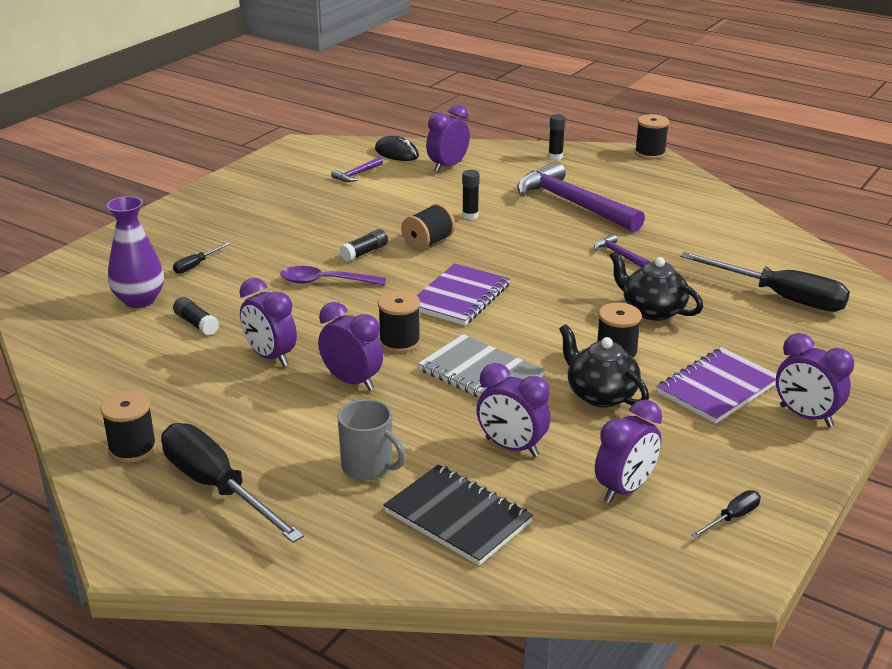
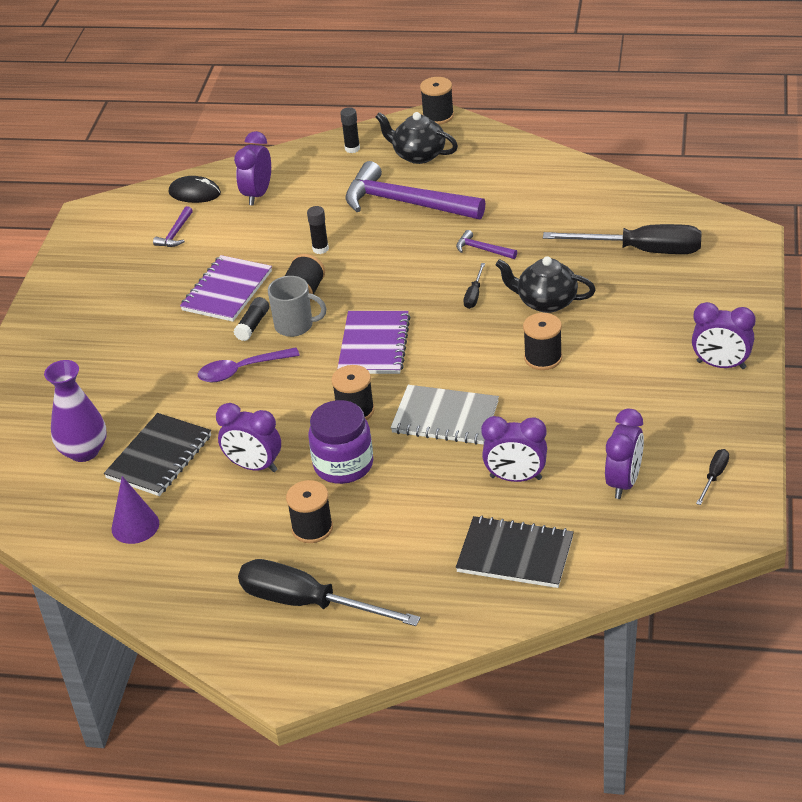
camera: 20 degrees left, 10 degrees up
black spool [100,391,157,463] -> black spool moved to [286,480,333,543]
black screwdriver [173,242,230,274] -> black screwdriver moved to [464,263,485,309]
black glue stick [173,297,219,335] -> black notebook [104,413,211,496]
purple clock [318,302,383,391] -> purple jar [308,400,373,484]
grey mug [337,399,406,480] -> grey mug moved to [268,276,327,337]
black teapot [559,324,649,408] -> black teapot moved to [375,112,458,164]
purple notebook [657,347,776,424] -> purple notebook moved to [180,255,272,322]
none -> purple cone [112,476,159,544]

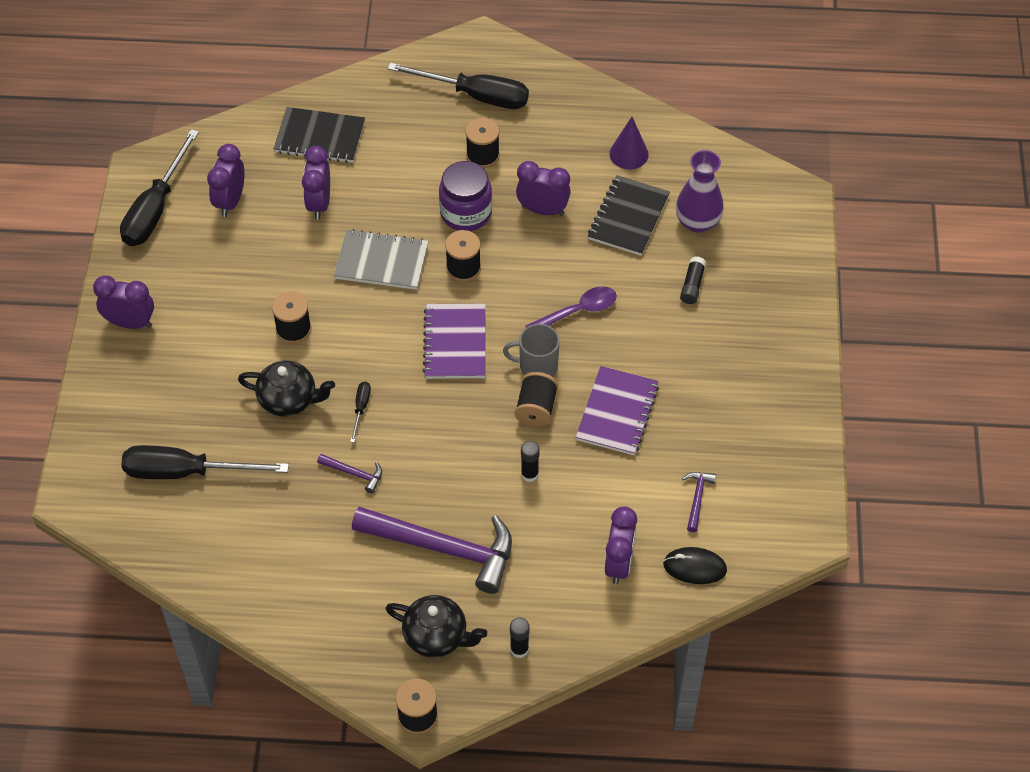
camera: 170 degrees right, 15 degrees up
black glue stick [234,297,269,341] -> black glue stick moved to [680,256,706,304]
purple clock [481,416,547,482] -> purple clock turned 90 degrees counterclockwise [302,146,330,220]
black screwdriver [696,449,729,505] -> black screwdriver [120,129,199,246], size x2.31

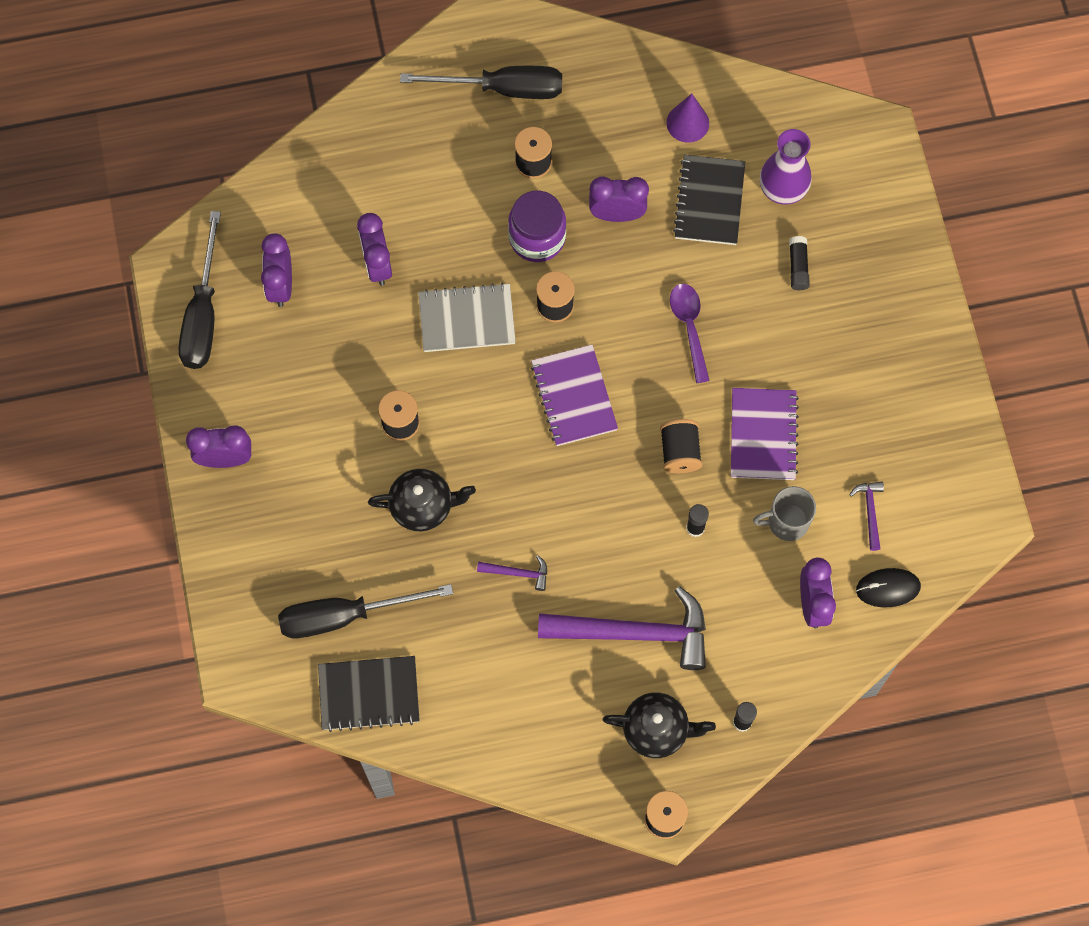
camera: 15 degrees left, 15 degrees up
black notebook [274,107,365,163] -> black notebook moved to [318,656,420,732]
black screwdriver [350,382,371,442] -> none
grey mug [503,324,560,377] -> grey mug moved to [753,486,816,541]
purple spoon [525,286,617,328] -> purple spoon turned 60 degrees counterclockwise [670,284,710,383]

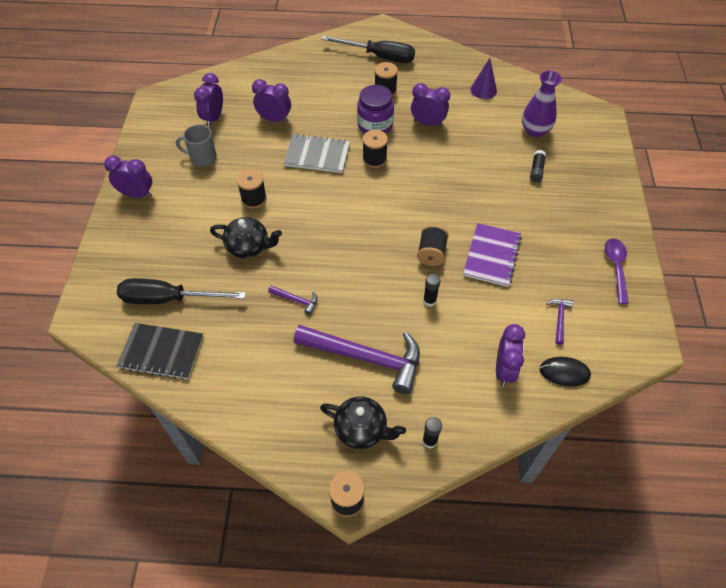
camera: 15 degrees right, 15 degrees down
black screwdriver [179,211,221,369] -> none
purple clock [357,213,392,286] -> purple clock turned 105 degrees clockwise [252,79,291,123]
purple notebook [531,345,618,446] -> none
purple spoon [670,284,710,383] -> purple spoon moved to [605,238,629,304]
black notebook [673,155,745,245] -> none
grey mug [753,486,816,541] -> grey mug moved to [176,125,217,167]

